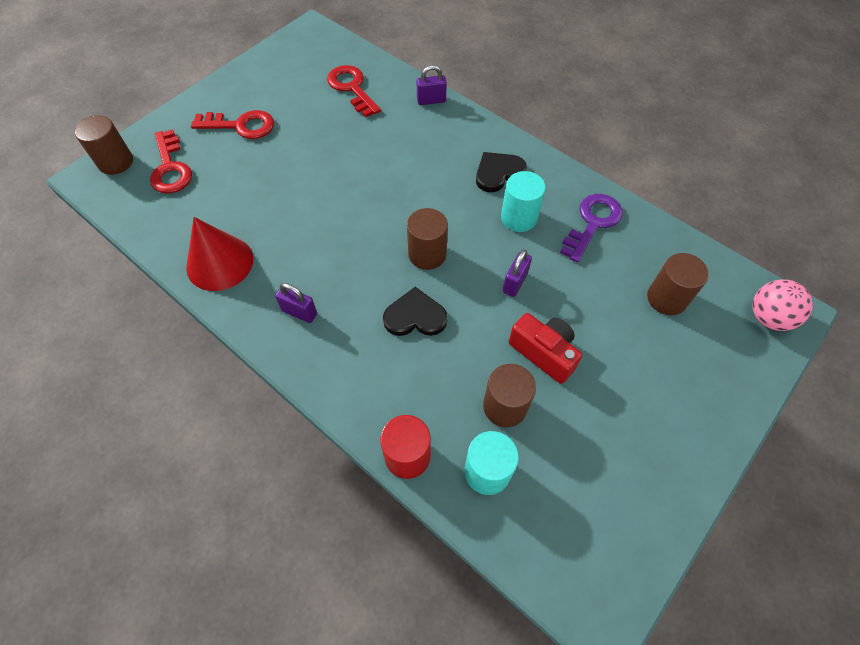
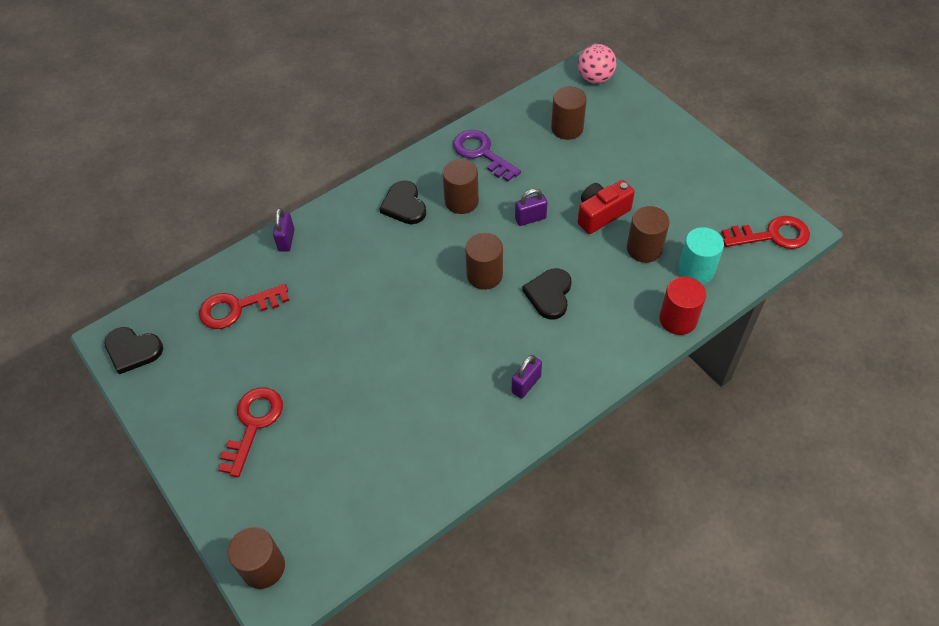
camera: 75 degrees left, 5 degrees down
red key [150,129,192,194] -> red key moved to [721,216,810,249]
red cone [186,217,253,291] -> none
turquoise cylinder [501,171,546,232] -> brown cylinder [443,159,479,214]
purple padlock [503,250,532,297] -> purple padlock turned 60 degrees counterclockwise [515,189,547,226]
none -> black heart [104,327,163,374]

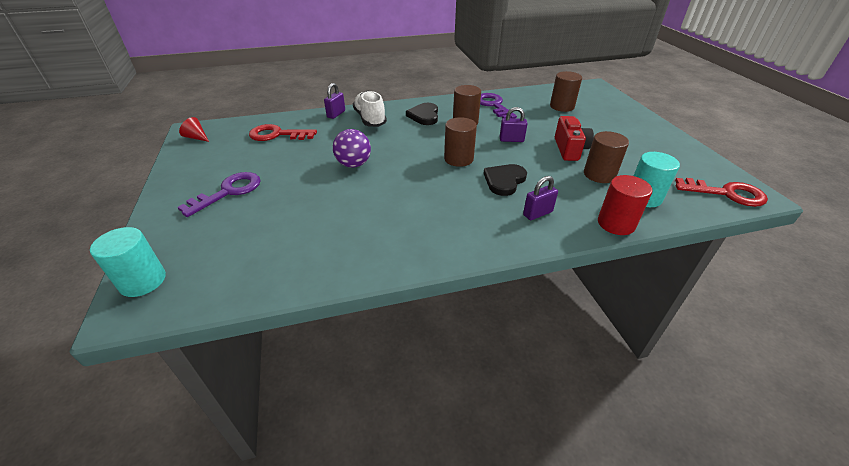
camera: 20 degrees right, 15 degrees down
black heart [104,327,163,374] -> red cone [179,117,209,142]
red key [218,387,283,477] -> purple key [177,172,261,217]
brown cylinder [228,527,285,589] -> turquoise cylinder [90,227,166,297]
purple padlock [512,355,542,399] -> purple padlock moved to [523,176,558,220]
pink ball [578,44,617,84] -> none
red camera [578,180,635,234] -> red camera turned 105 degrees clockwise [555,116,594,161]
none -> purple ball [333,129,371,167]
none -> white shoe [353,90,387,127]

